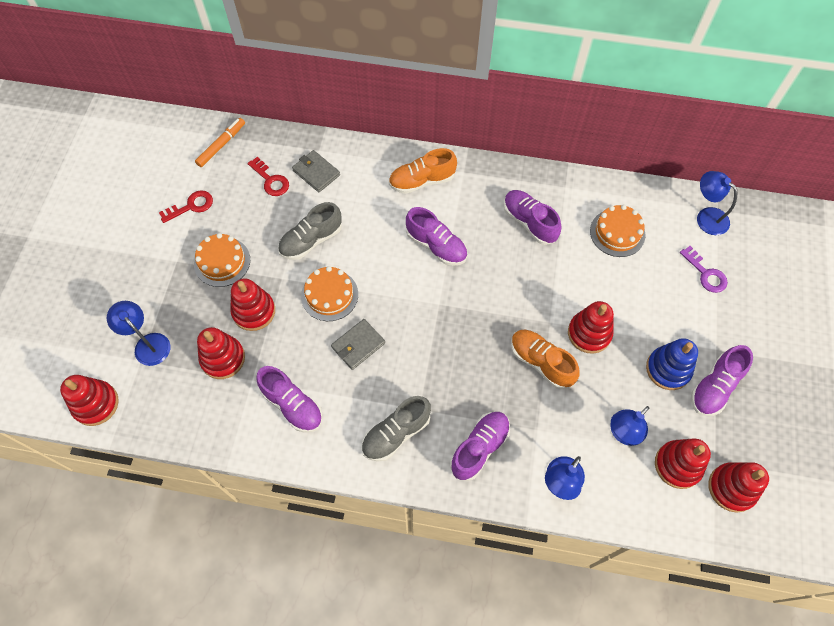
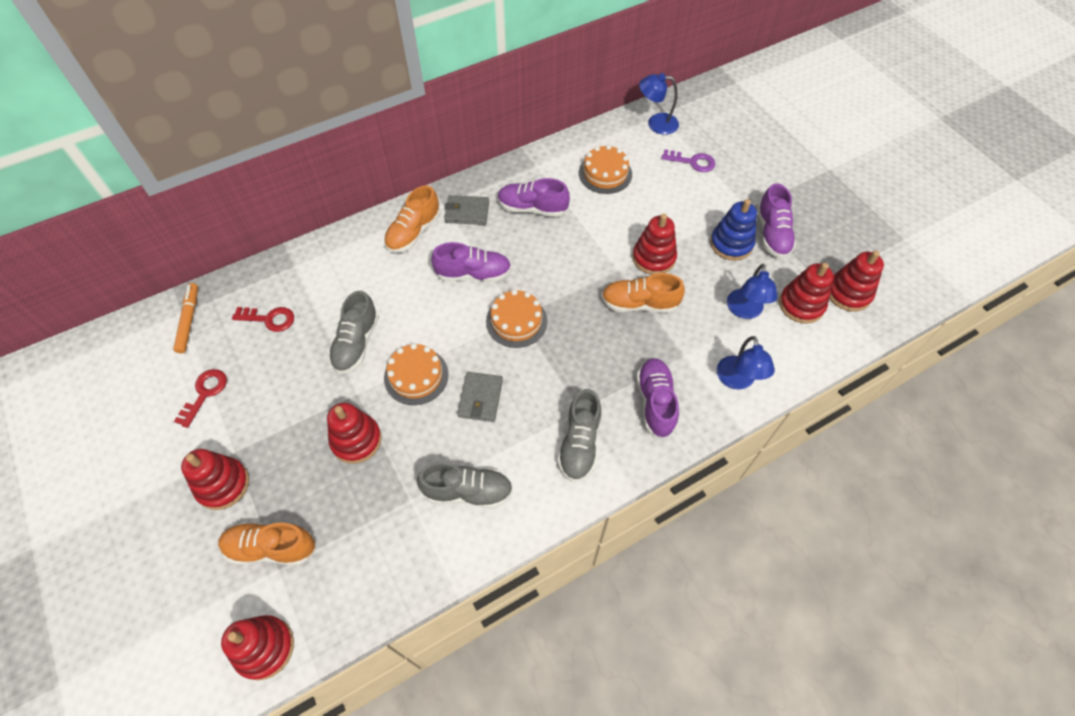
camera: 40 degrees left, 5 degrees down
blue lamp [107,301,171,366] -> orange shoe [218,523,316,565]
orange cake [194,233,250,287] -> orange cake moved to [486,289,547,348]
red stacking toy [197,327,245,379] -> red stacking toy moved to [181,449,249,510]
purple shoe [256,366,323,432] -> grey shoe [417,462,513,508]
grey wallet [292,150,340,192] -> grey wallet moved to [444,195,489,225]

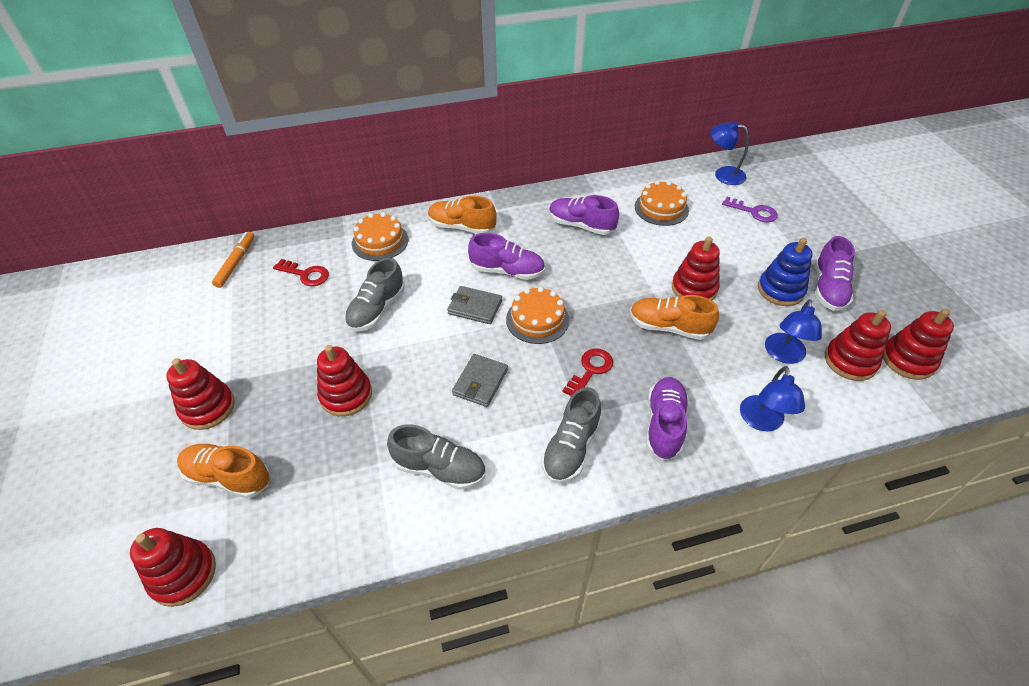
camera: 15 degrees right, 10 degrees down
red key [174,369,227,428] -> red key moved to [563,349,613,397]
orange shoe [384,185,440,253] -> orange shoe turned 60 degrees clockwise [428,196,497,234]
orange cake [384,343,449,405] -> orange cake moved to [352,212,408,261]
grey wallet [444,195,489,225] -> grey wallet moved to [447,286,502,324]

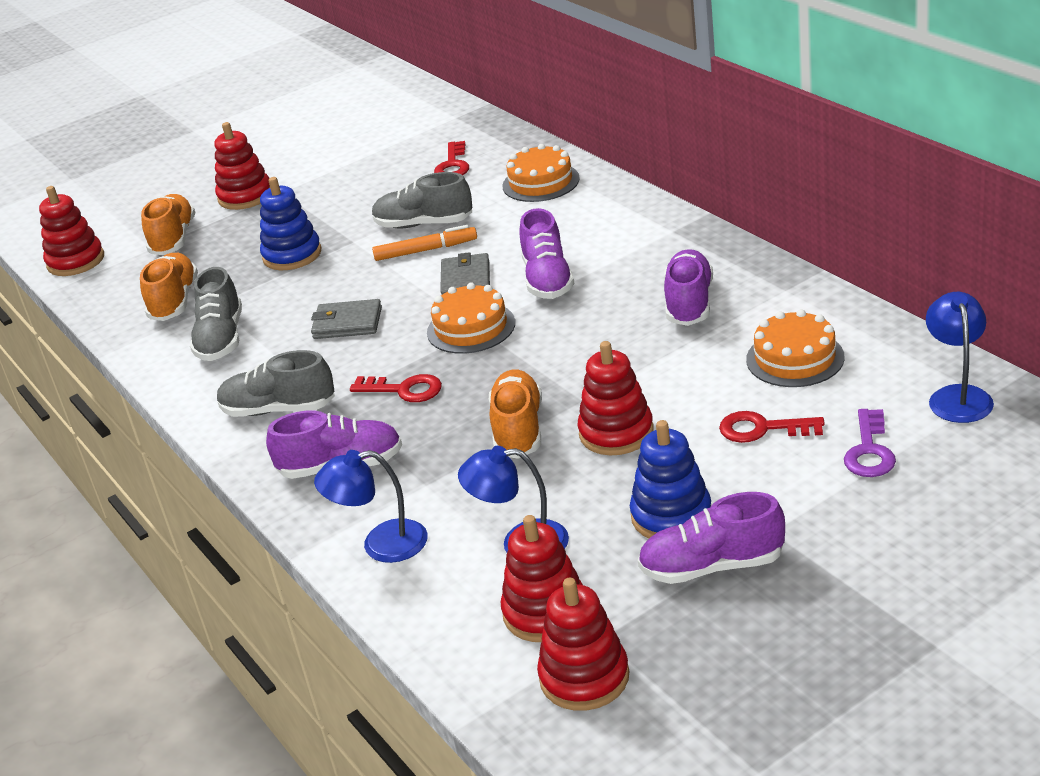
camera: 75 degrees right, 15 degrees down
orange marker [212,232,254,288] -> orange marker moved to [372,225,477,261]
red stacking toy [317,345,372,416] -> blue stacking toy [260,177,321,270]
orange shoe [428,196,497,234] -> orange shoe moved to [140,253,198,321]
none -> red key [719,411,825,443]

